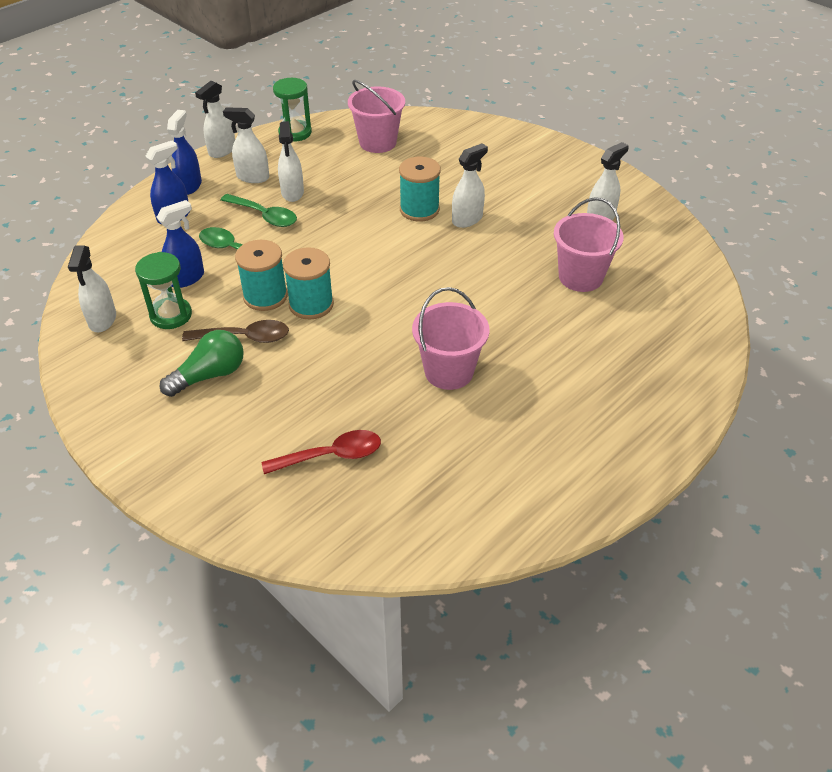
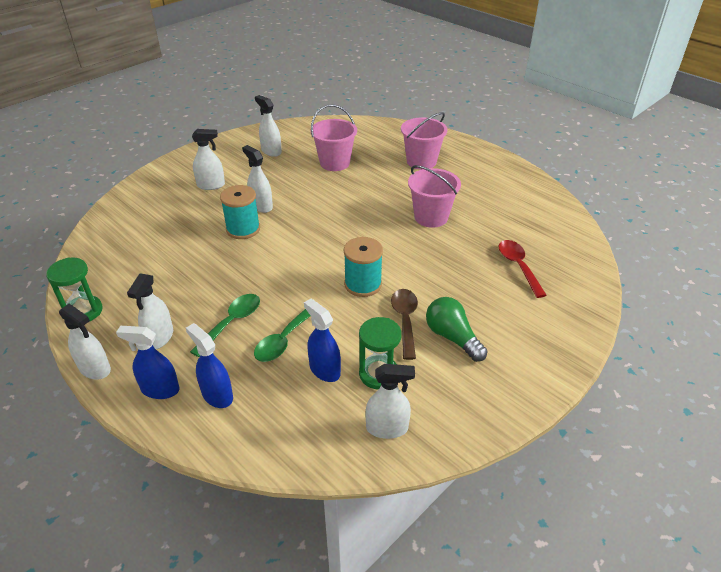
camera: 90 degrees left, 5 degrees down
turquoise spool [235,240,288,311] -> none
white spray bottle [278,121,304,202] -> white spray bottle moved to [192,129,225,190]
pink bucket [348,80,405,153] -> pink bucket moved to [401,112,448,170]

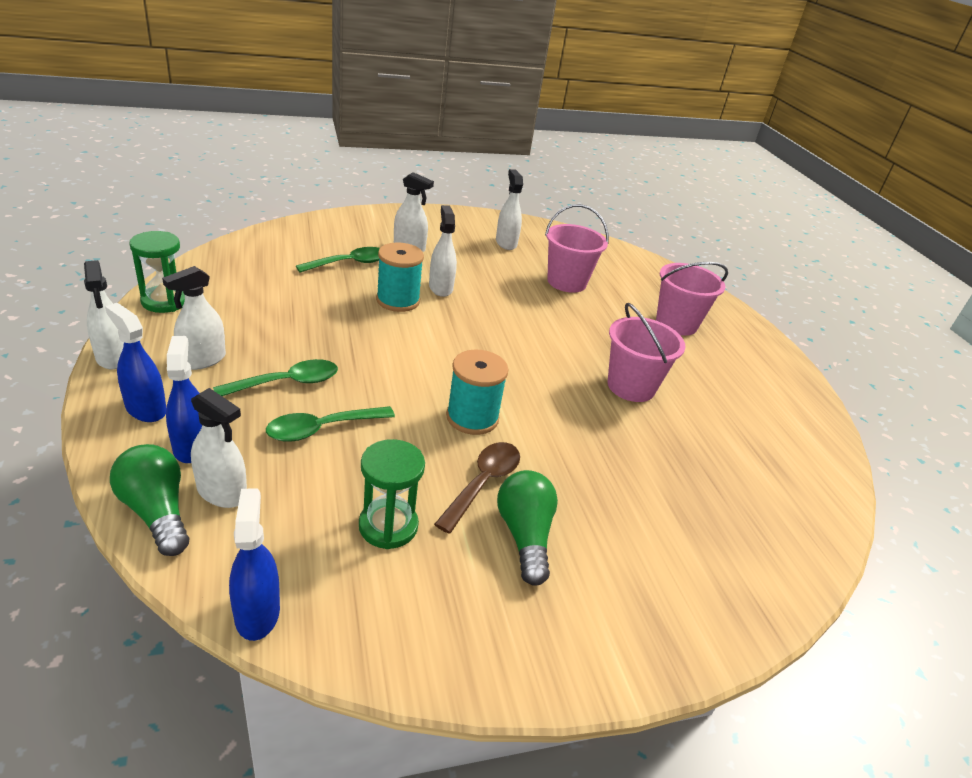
camera: 25 degrees right, 5 degrees down
blue spray bottle [304,299,341,382] -> blue spray bottle moved to [229,488,280,641]
white spray bottle [365,364,415,439] -> white spray bottle moved to [191,388,247,508]
red spoon [499,240,547,298] -> none
none -> green light bulb [110,444,189,556]
none -> green spoon [296,247,380,272]

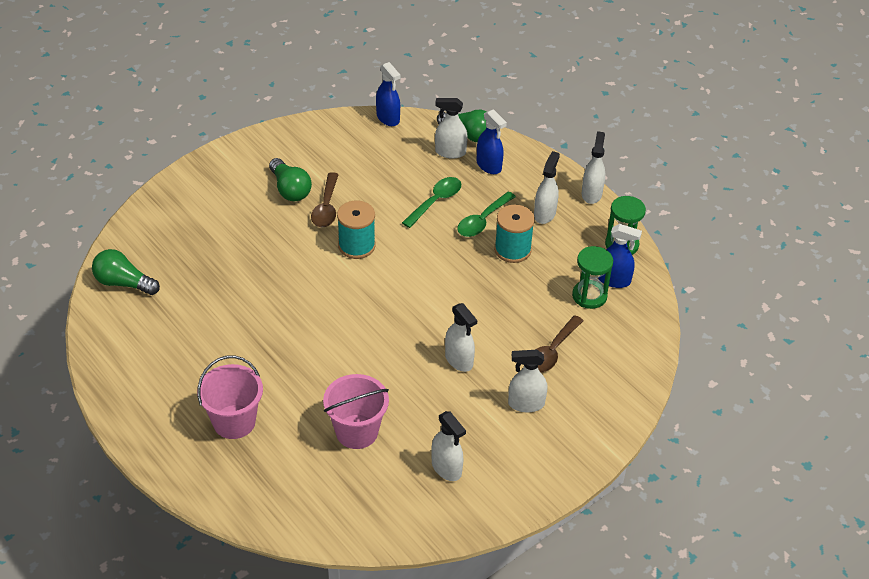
camera: 160 degrees right, 10 degrees up
white spray bottle [84,260,124,369] -> white spray bottle turned 60 degrees clockwise [582,131,605,204]
blue spray bottle [105,303,167,422] -> blue spray bottle moved to [598,224,642,288]
green spoon [296,247,380,272] -> brown spoon [535,315,583,373]
green hourglass [359,439,425,549] -> green hourglass moved to [572,246,613,309]
turquoise spool [376,243,424,312] -> turquoise spool moved to [494,205,535,263]
pink bucket [607,303,686,402] -> none
none -> green light bulb [92,249,160,295]

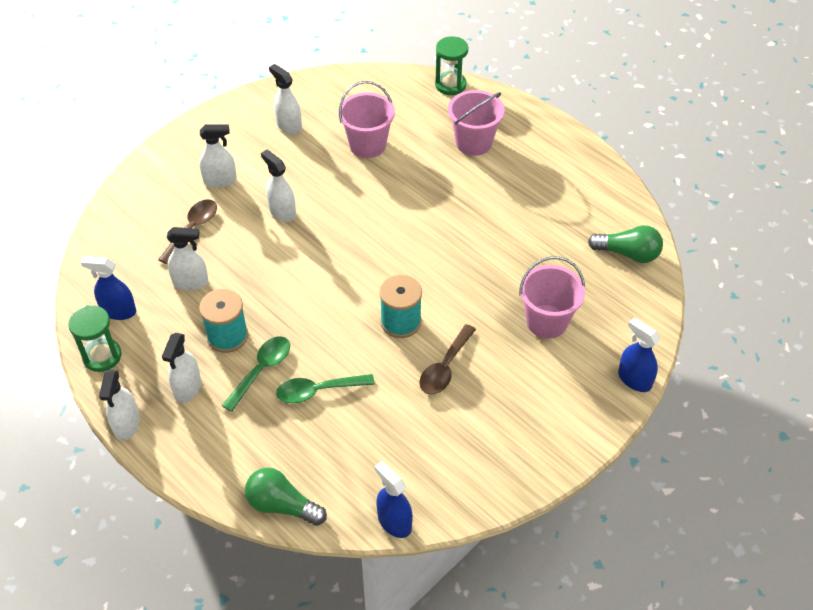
camera: 175 degrees right, 5 degrees up
green light bulb [269,158,312,201] -> none
brown spoon [311,172,339,227] -> brown spoon turned 150 degrees counterclockwise [419,324,476,395]
green spoon [402,177,461,228] -> green spoon turned 45 degrees clockwise [276,374,375,403]
white spray bottle [435,98,468,159] -> white spray bottle moved to [167,227,208,291]
blue spray bottle [477,109,507,174] -> blue spray bottle moved to [618,317,660,392]
green hourglass [572,246,613,309] -> green hourglass moved to [435,36,468,95]
none -> pink bucket [519,256,585,339]

